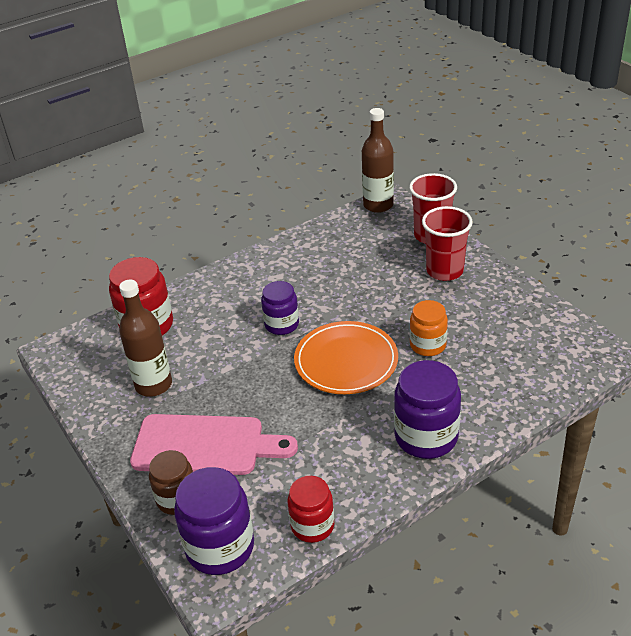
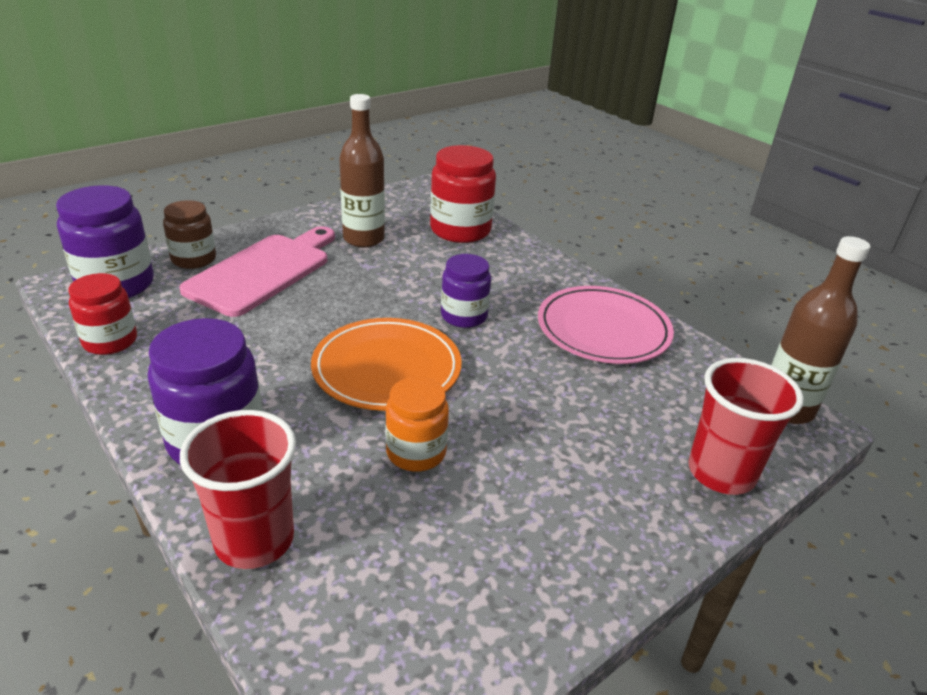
camera: 80 degrees right, 5 degrees down
pink cutting board [130,414,298,475] -> pink cutting board turned 150 degrees counterclockwise [179,226,335,317]
red cup [422,206,473,281] -> red cup moved to [180,410,296,569]
none -> pink plate [538,286,674,364]

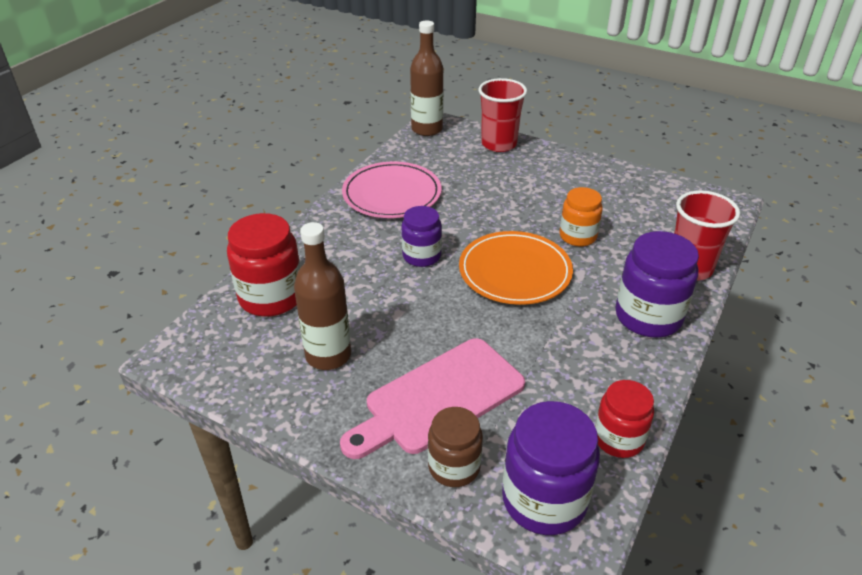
camera: 110 degrees left, 5 degrees up
pink cutting board [179,226,335,317] -> pink cutting board turned 45 degrees counterclockwise [340,338,525,459]

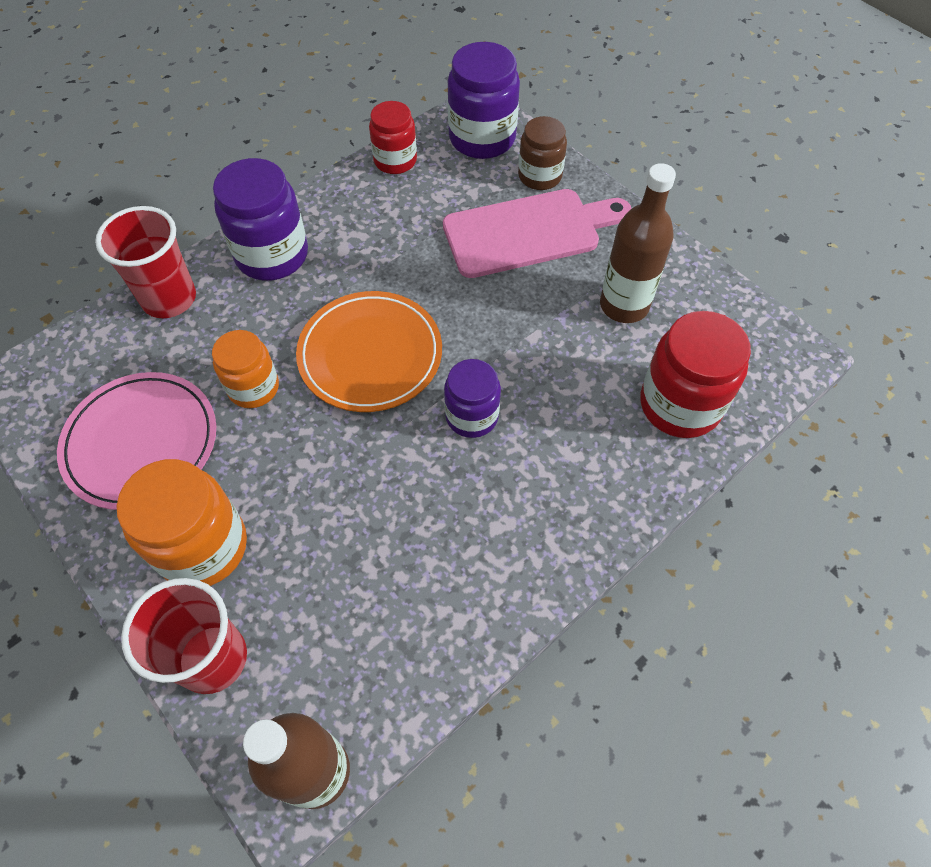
camera: 160 degrees left, 20 degrees up
pink plate [342,162,441,218] -> pink plate moved to [57,372,216,510]
none -> orange jar [117,459,247,586]

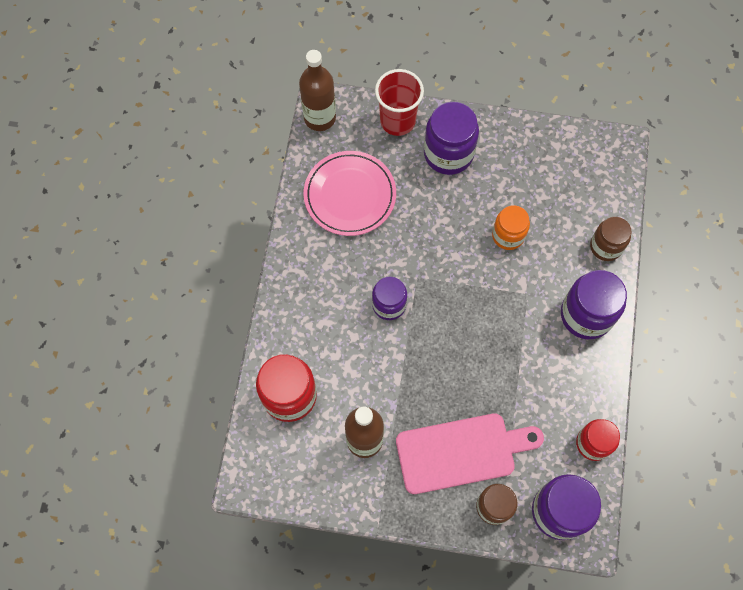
camera: 140 degrees right, 10 degrees up
pink plate [57,372,216,510] -> pink plate moved to [304,151,396,236]
red cup [95,206,196,318] -> brown jar [590,217,632,261]
orange jar [117,459,247,586] -> purple jar [424,102,479,175]
orange plate [296,291,442,412] -> none
pink cutting board [443,189,632,278] -> pink cutting board turned 135 degrees counterclockwise [396,414,544,494]

